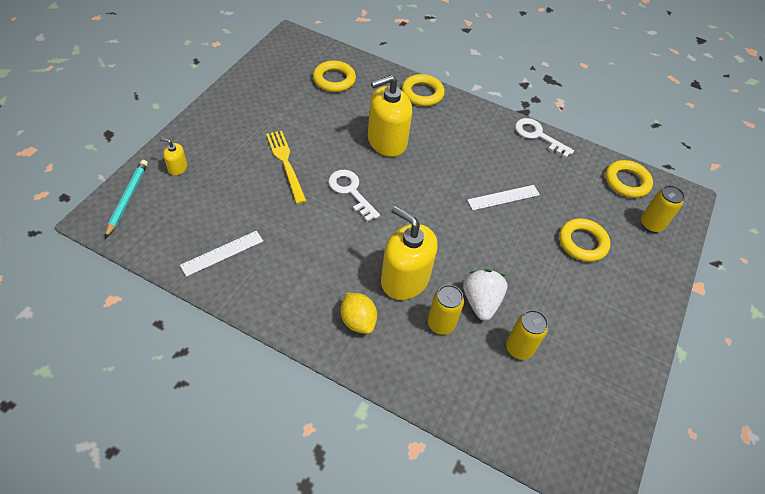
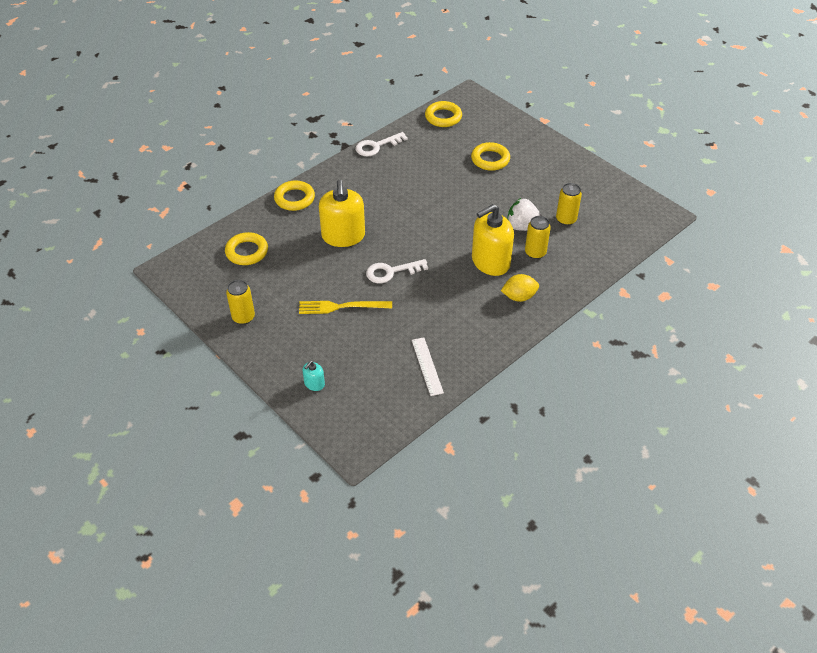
camera: 65 degrees left, 5 degrees down
turquoise pencil [105,160,148,238] -> none
yellow soap dispenser [160,138,187,175] -> turquoise soap dispenser [303,361,325,391]
white ruler [467,185,540,210] -> none
yellow can [641,185,685,233] -> yellow can moved to [226,280,255,325]

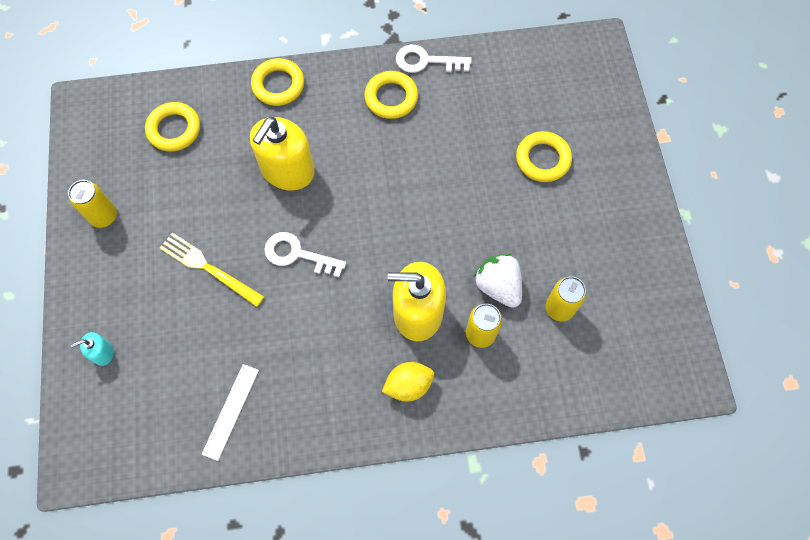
camera: 35 degrees right, 20 degrees up
yellow ring [425,101,462,127] -> yellow ring moved to [364,71,418,119]
yellow lemon [501,274,539,302] -> yellow lemon turned 45 degrees counterclockwise [382,362,434,401]

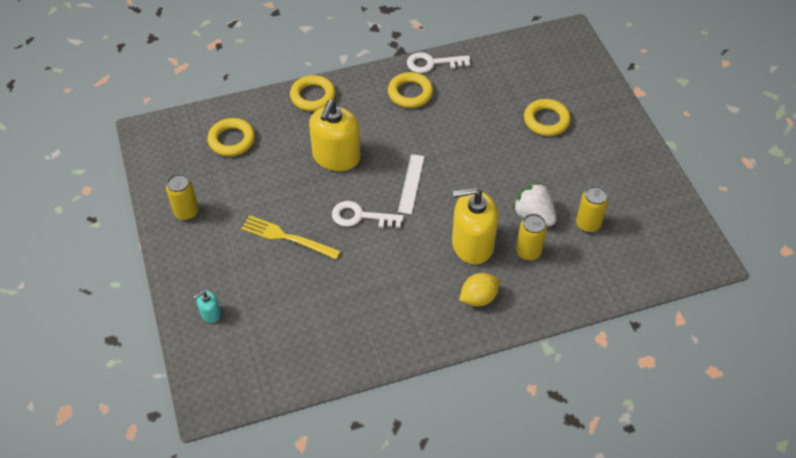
camera: 10 degrees left, 15 degrees down
white ruler [202,364,259,461] -> white ruler moved to [398,154,425,214]

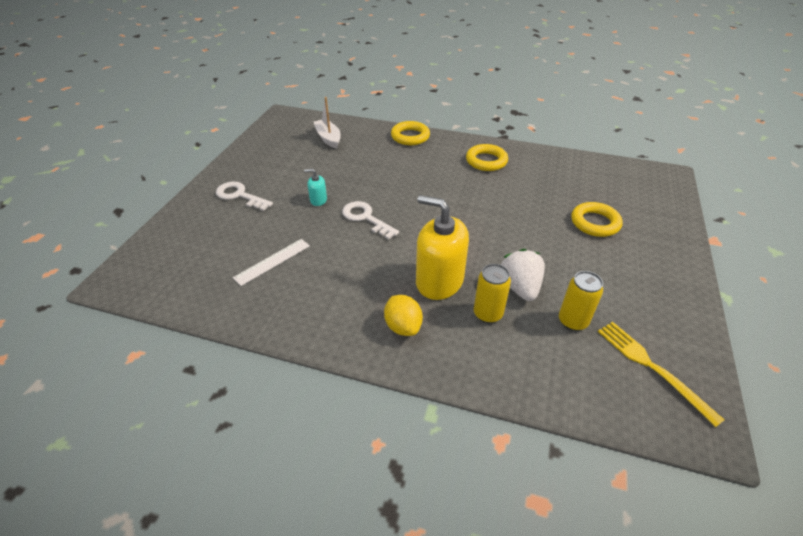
camera: 35 degrees right, 10 degrees down
yellow can [166,174,199,221] -> none
turquoise soap dispenser [194,291,221,323] -> turquoise soap dispenser moved to [304,169,327,206]
yellow ring [207,118,255,156] -> white boat [314,97,341,149]
yellow fork [241,215,341,259] -> yellow fork moved to [598,322,724,427]
yellow soap dispenser [309,100,361,171] -> none
white ruler [398,154,425,214] -> white ruler moved to [233,239,310,286]
white key [407,52,470,73] -> white key moved to [216,182,273,211]
yellow lemon [459,273,500,306] -> yellow lemon turned 60 degrees clockwise [384,295,423,336]

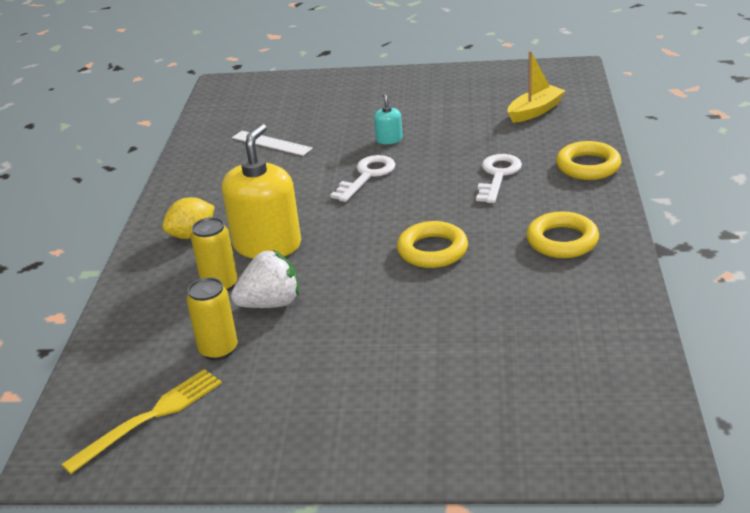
camera: 80 degrees right, 10 degrees down
white key [216,182,273,211] -> white key moved to [476,154,522,203]
white boat [314,97,341,149] -> yellow boat [508,51,566,123]
yellow ring [571,202,623,237] -> yellow ring moved to [397,221,468,268]

